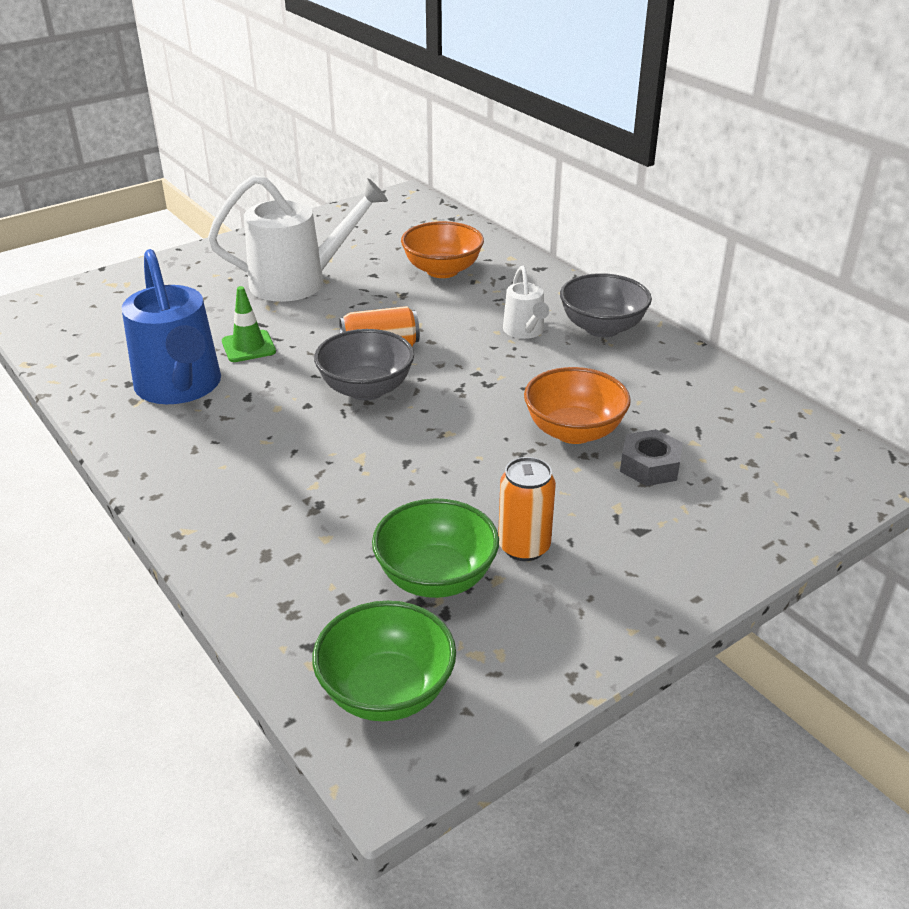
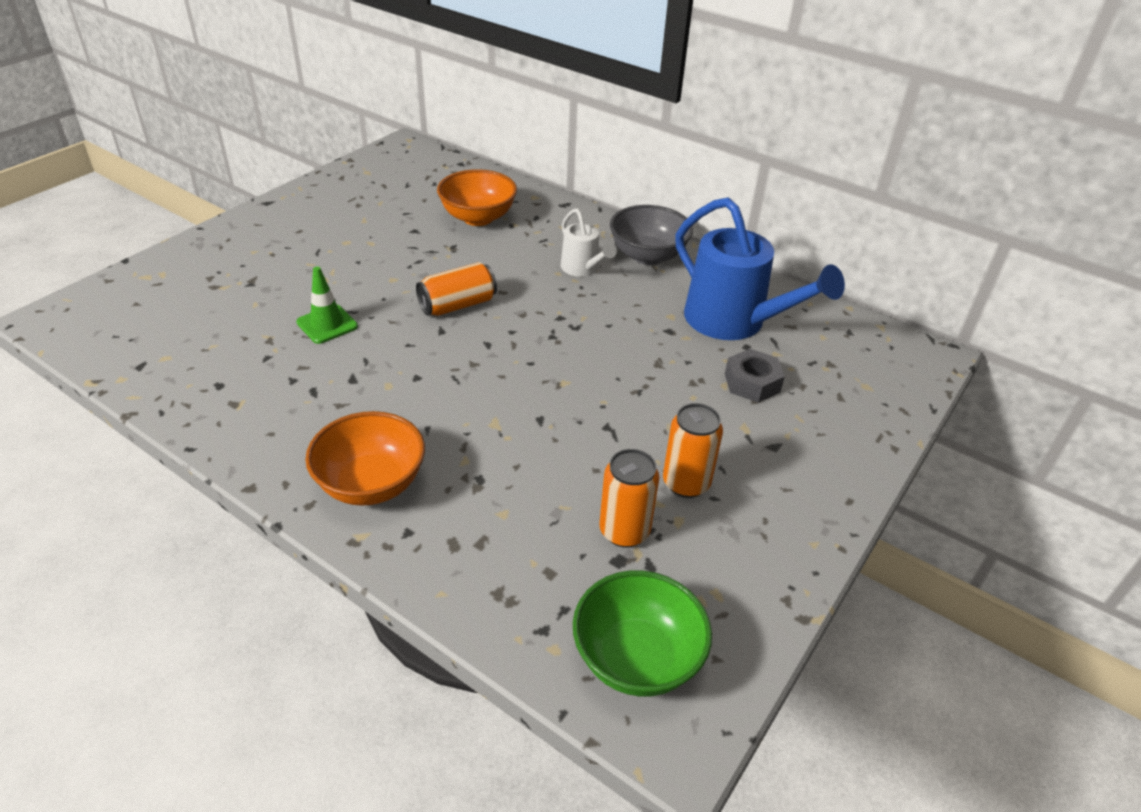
camera: 20 degrees left, 5 degrees up
blue watering can [121,249,221,404] -> blue watering can moved to [675,197,845,340]
white watering can [208,175,388,302] -> none
grey bowl [314,329,414,400] -> none
green bowl [372,498,499,598] -> orange can [599,449,659,547]
orange bowl [524,367,631,444] -> orange bowl moved to [305,411,425,506]

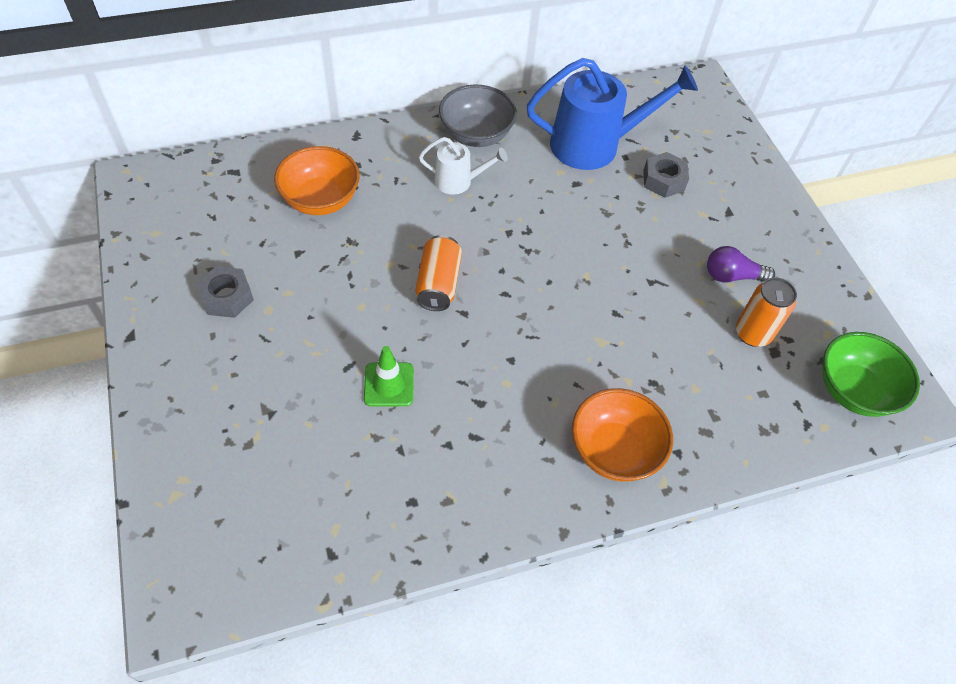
camera: 55 degrees left, 15 degrees up
orange can [663,403,723,498] -> purple light bulb [707,246,775,283]
none -> grey nut [196,266,254,318]

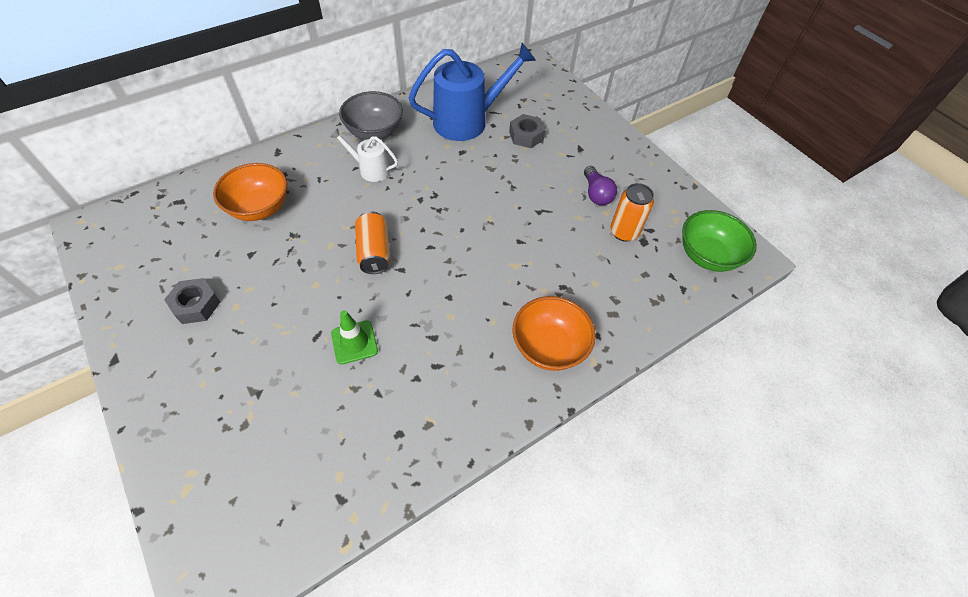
camera: 15 degrees left, 0 degrees up
white watering can [419,137,508,194] -> white watering can turned 150 degrees counterclockwise [330,128,398,182]
purple light bulb [707,246,775,283] -> purple light bulb turned 90 degrees counterclockwise [584,166,617,205]

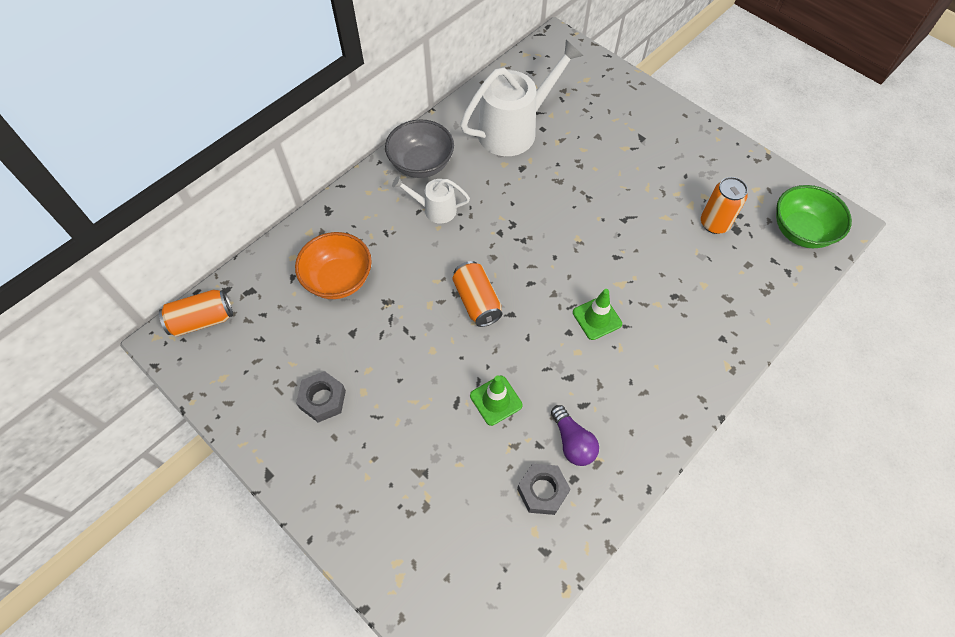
camera: 10 degrees left, 5 degrees up
blue watering can [409,43,536,141] -> white watering can [460,40,583,156]
grey nut [509,114,545,148] -> grey nut moved to [517,464,570,515]
orange bowl [513,296,596,371] -> none
purple light bulb [584,166,617,205] -> purple light bulb moved to [551,405,599,466]
none -> orange can [159,290,233,337]
none -> green traffic cone [573,289,622,340]

